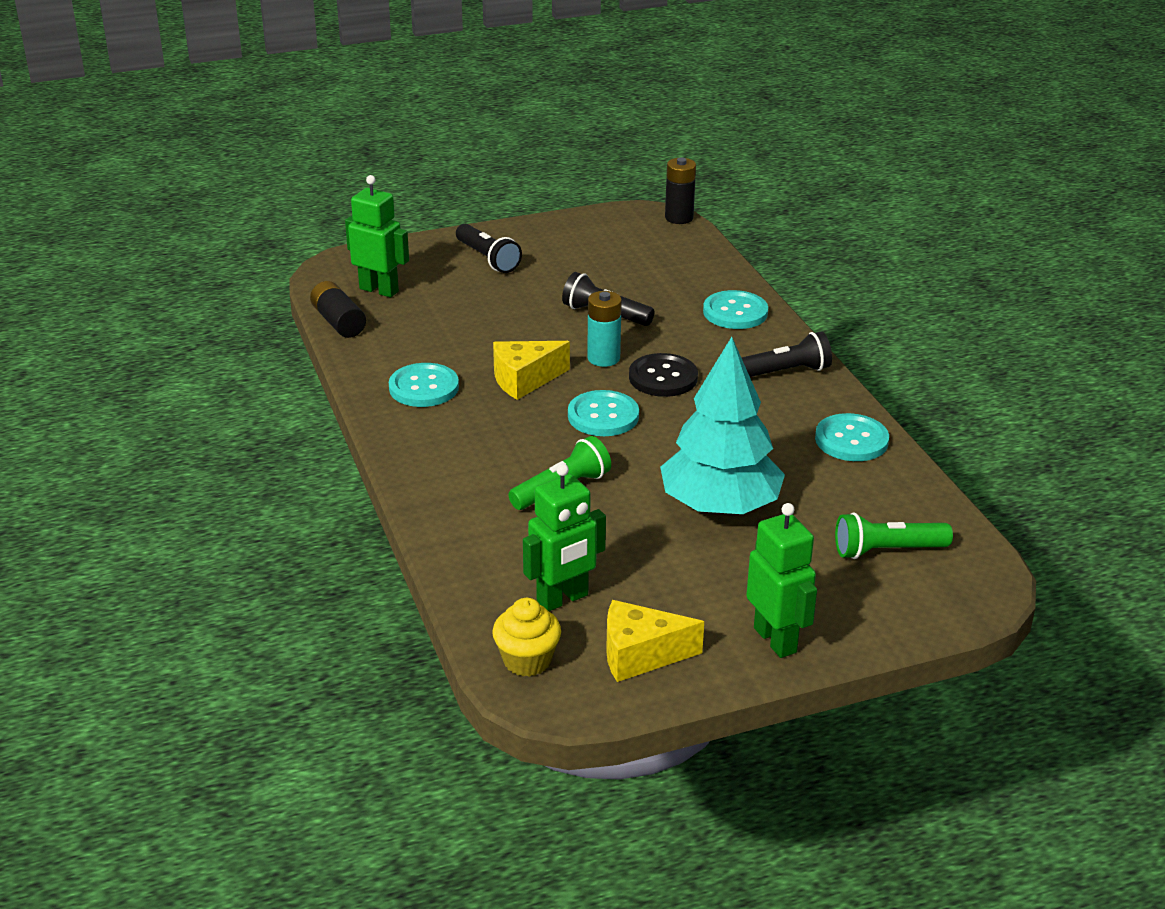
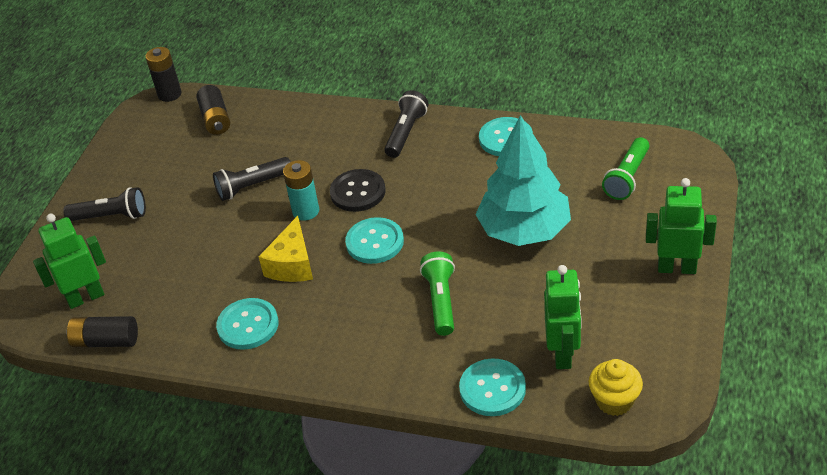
camera: 50 degrees left, 10 degrees up
yellow cheese [606,600,704,682] -> none
turquoise button [703,290,768,329] -> turquoise button moved to [459,358,526,416]
none -> black battery [196,85,230,135]

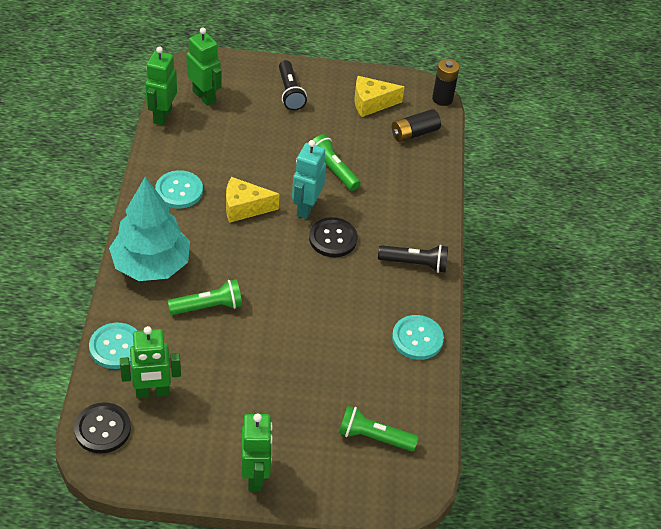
camera: 70 degrees right, 5 degrees up
black battery [66,316,138,347] -> green robot [145,46,177,126]
black flashlight [213,157,291,201] -> green flashlight [313,134,360,191]
turquoise battery [283,160,319,221] -> turquoise robot [292,140,326,219]
turquoise button [345,217,404,264] -> none
turquoise tree [475,115,571,246] -> turquoise tree moved to [109,177,190,281]
yellow cupcake [589,359,643,416] -> black button [74,402,131,454]
none -> yellow cheese [355,76,405,117]

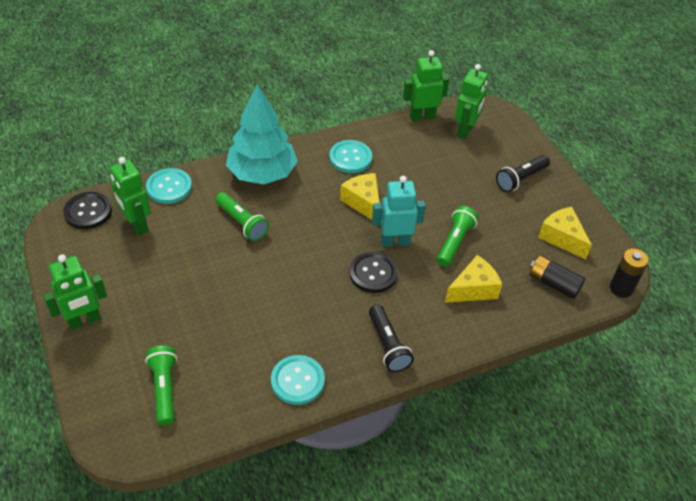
camera: 65 degrees right, 0 degrees up
none -> yellow cheese [445,255,502,303]

